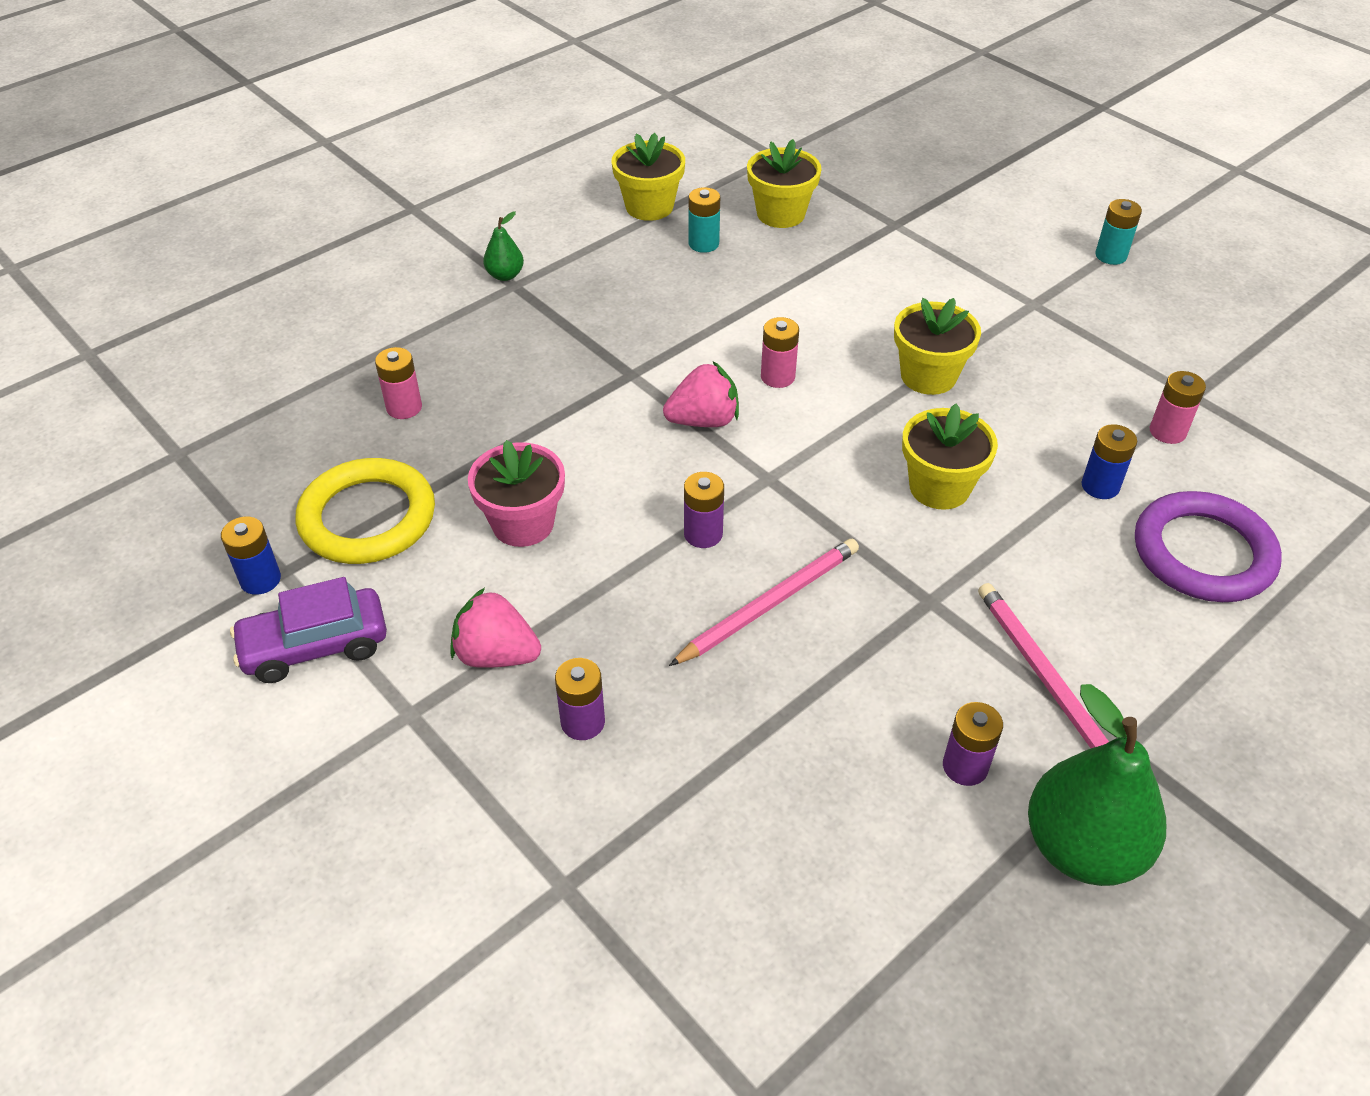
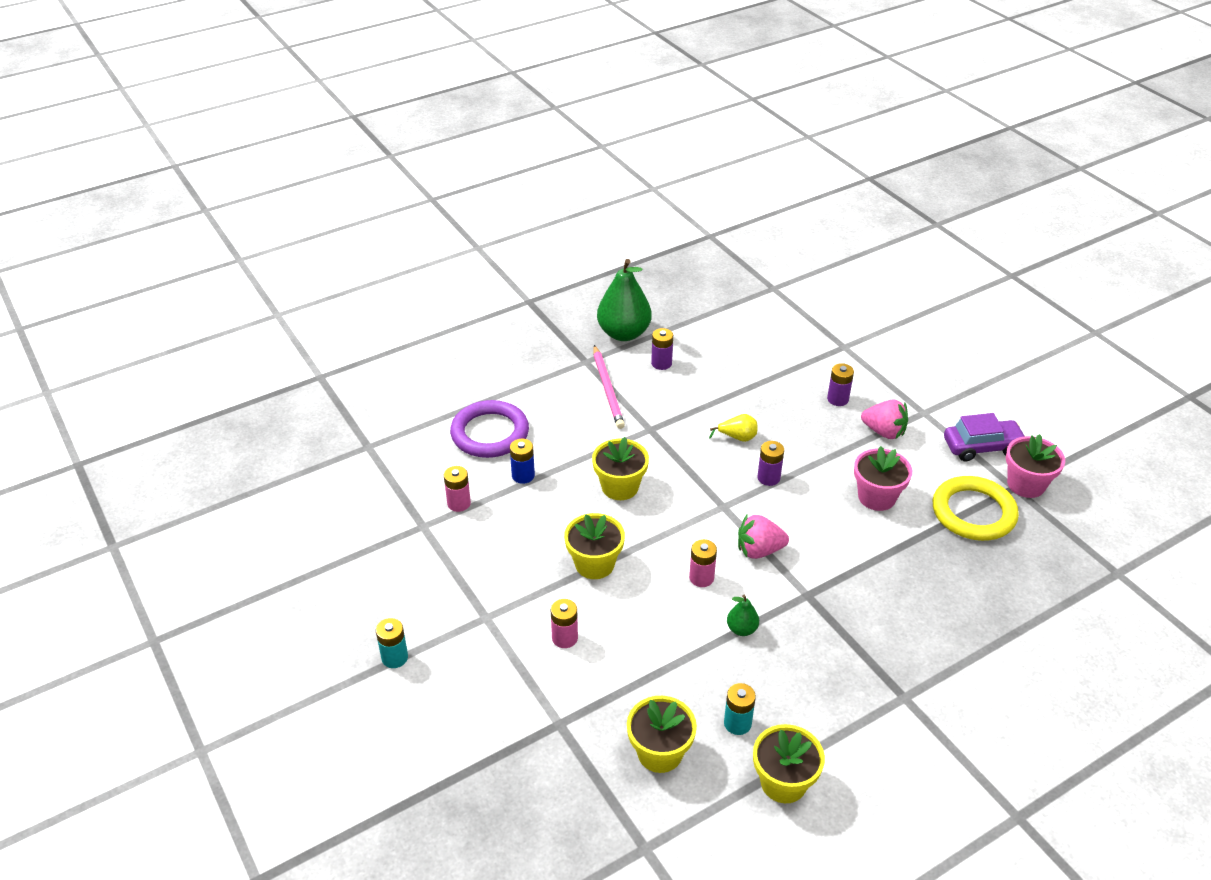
camera: 170 degrees left, 5 degrees down
blue battery [221,517,281,595] -> pink flower pot [1006,434,1065,498]
pink battery [375,347,422,419] -> pink battery moved to [551,599,578,648]
green pear [483,212,524,281] -> green pear moved to [727,595,759,636]
pink pencil [669,539,859,666] -> yellow pear [709,414,757,442]

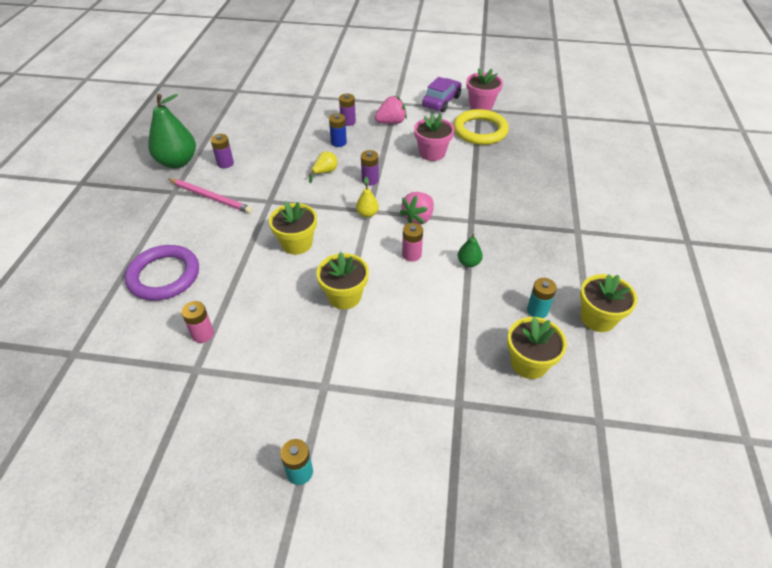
camera: 50 degrees left, 5 degrees up
blue battery [510,439,535,484] -> blue battery moved to [329,113,347,147]
pink battery [551,599,578,648] -> none
none -> yellow pear [356,177,379,218]

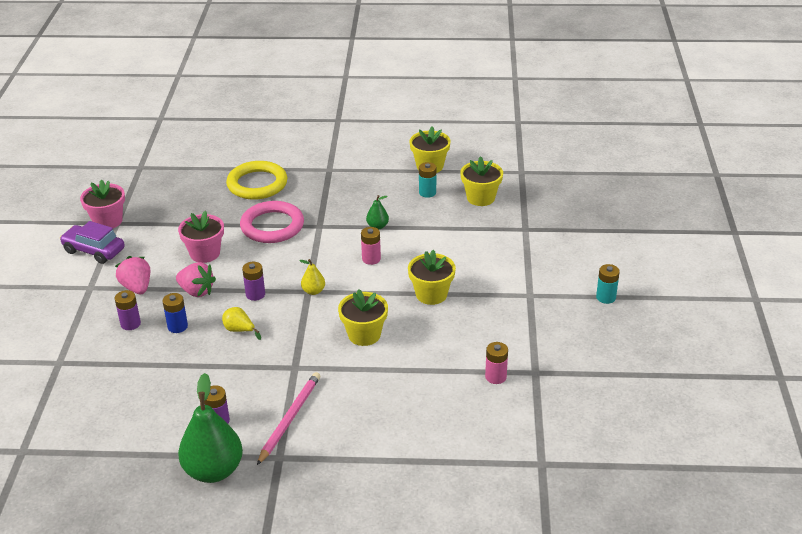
camera: 95 degrees left, 10 degrees down
purple ring [125,245,199,301] -> none
pink strawberry [400,192,434,224] -> pink strawberry moved to [176,262,216,297]
yellow ring [453,109,509,145] -> yellow ring moved to [226,161,287,200]
none -> pink ring [240,201,304,243]

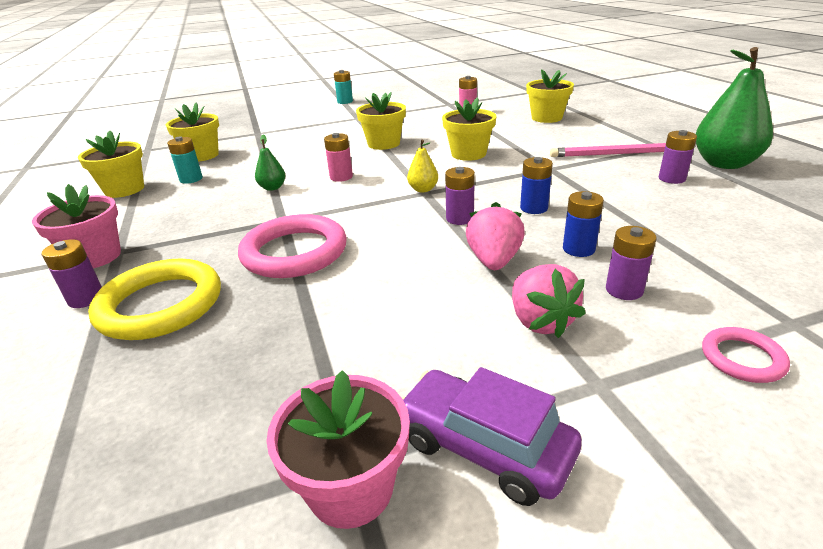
camera: 110 degrees left, 5 degrees down
purple car [60,221,125,264] -> purple car turned 120 degrees clockwise [401,367,582,506]
pink strawberry [115,256,150,294] -> pink strawberry turned 60 degrees counterclockwise [512,264,586,338]
pink flower pot [178,211,224,263] -> pink flower pot moved to [32,184,121,268]
yellow pear [222,307,261,340] -> blue battery [520,157,553,214]
none -> purple battery [42,239,102,308]
none -> yellow flower pot [526,69,574,123]
none -> pink ring [702,327,790,383]

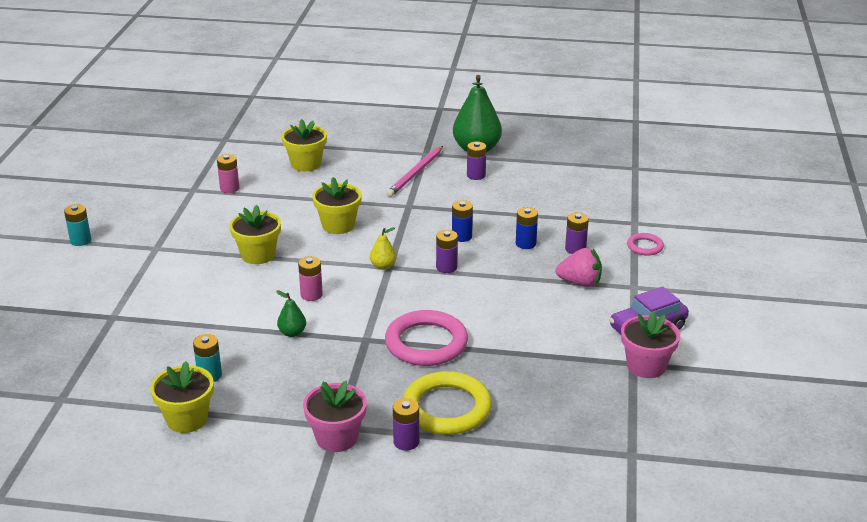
camera: 65 degrees left, 0 degrees up
yellow flower pot [166,102,219,162] -> none
pink strawberry [466,202,525,270] -> none

